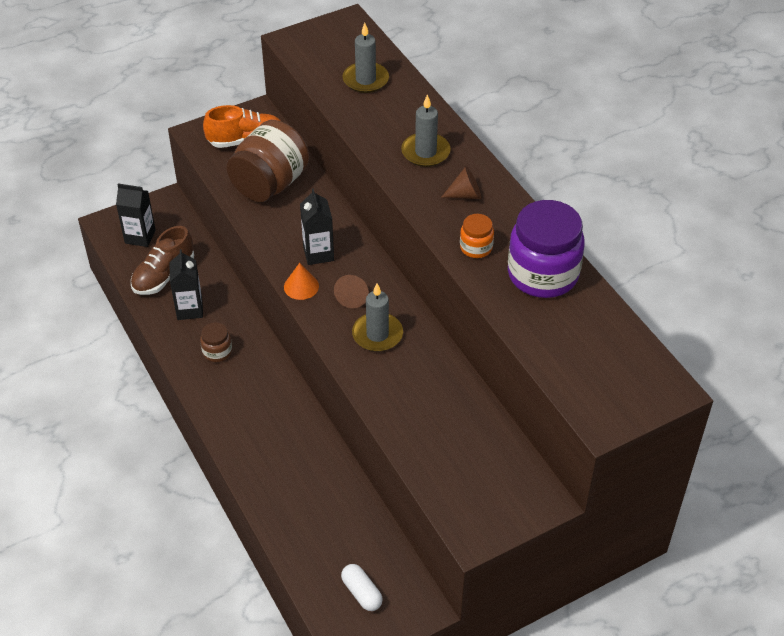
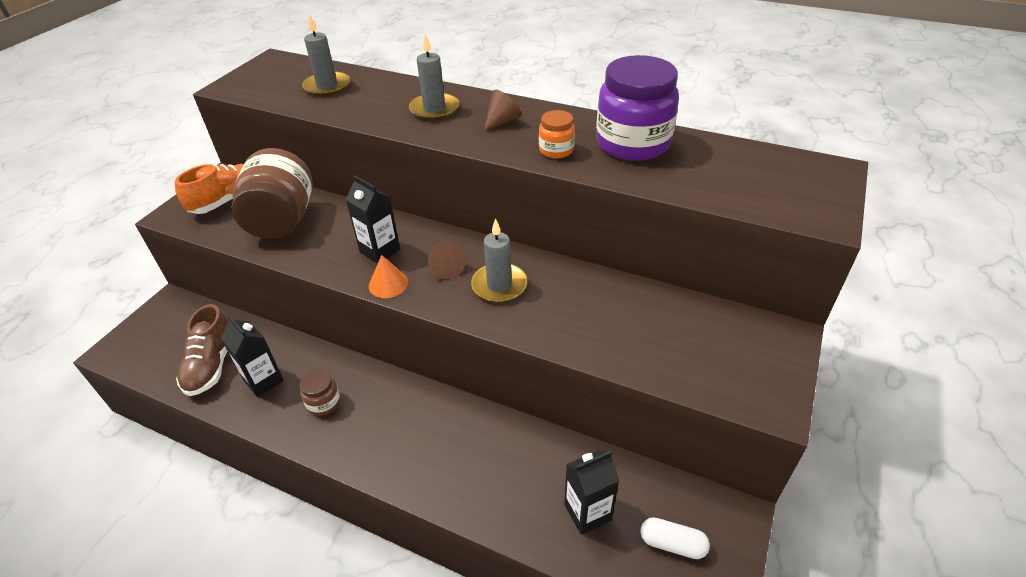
camera: 35 degrees left, 5 degrees down
black carton [116,184,156,247] -> black carton moved to [564,450,620,535]

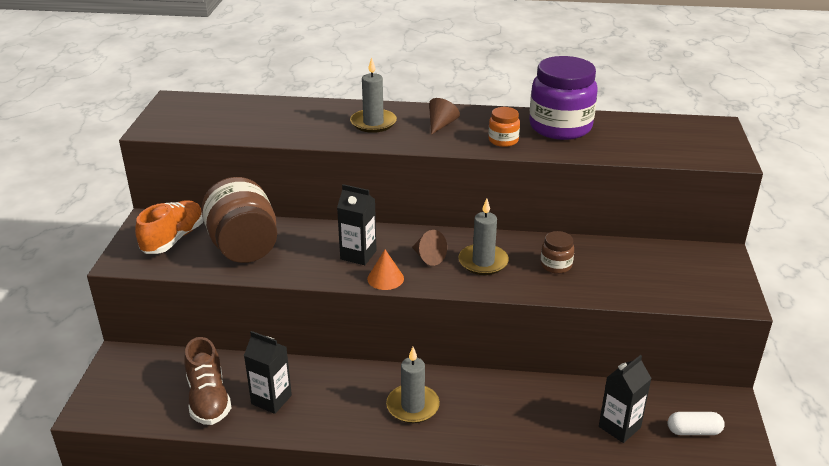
camera: 20 degrees left, 10 degrees down
brown jar [299,369,340,416] -> brown jar moved to [541,231,574,274]
grey candle [302,14,350,96] -> grey candle moved to [386,347,440,423]

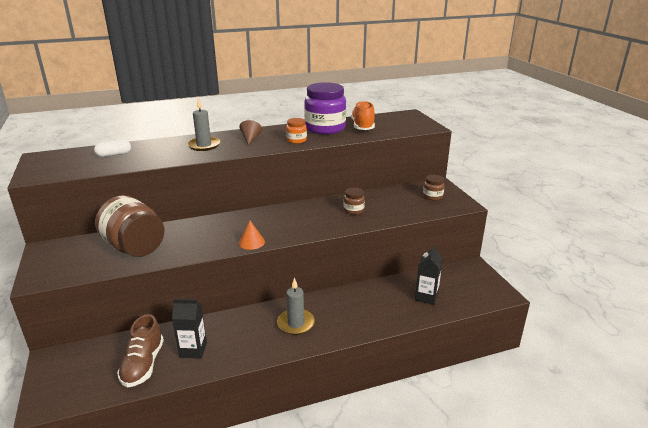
camera: 25 degrees left, 5 degrees down
orange shoe [135,200,203,254] -> orange shoe moved to [351,101,375,130]
brown shoe [184,337,232,425] -> brown shoe turned 45 degrees clockwise [117,314,164,387]
black carton [337,184,377,265] -> none
brown cone [412,230,447,266] -> none
grey candle [458,199,509,275] -> none
white capsule [668,412,725,435] -> white capsule moved to [94,140,131,157]
none -> brown jar [423,175,444,200]

